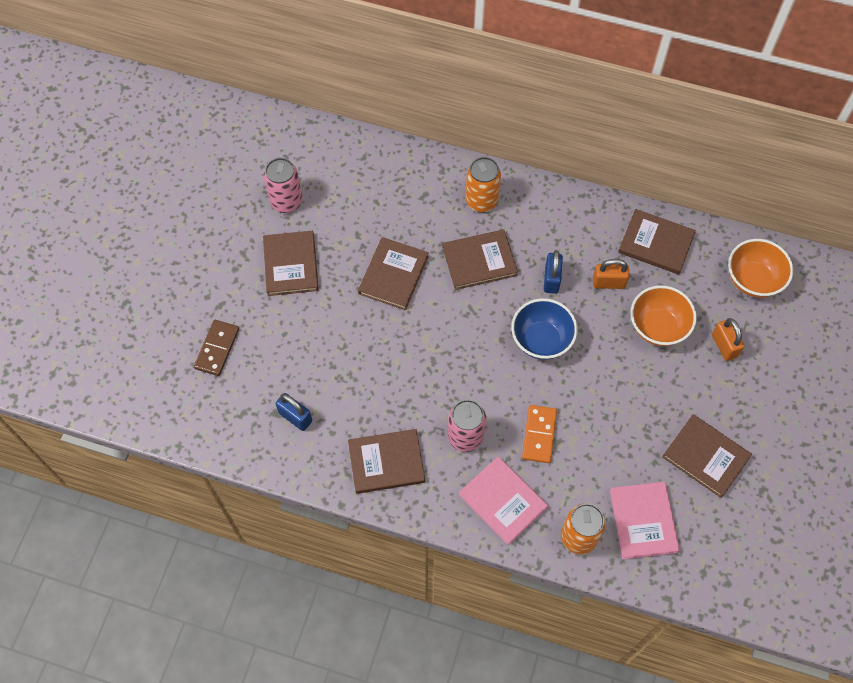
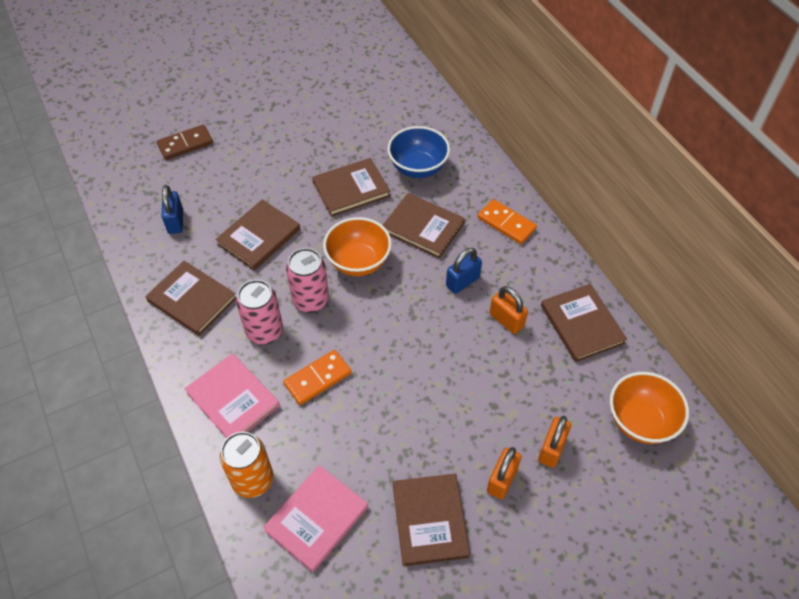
camera: 45 degrees right, 10 degrees down
brown book [263,231,319,296] -> brown book moved to [215,200,300,271]
pink can [264,158,303,213] -> pink can moved to [286,248,329,313]
pink book [459,457,548,545] -> pink book turned 45 degrees counterclockwise [185,353,280,438]
orange can [465,157,501,212] -> none
blue bowl [511,298,578,360] -> blue bowl moved to [387,126,450,178]
orange bowl [631,285,697,346] -> orange bowl moved to [323,217,392,276]
none -> orange domino [477,199,537,244]
none -> orange padlock [487,447,522,499]

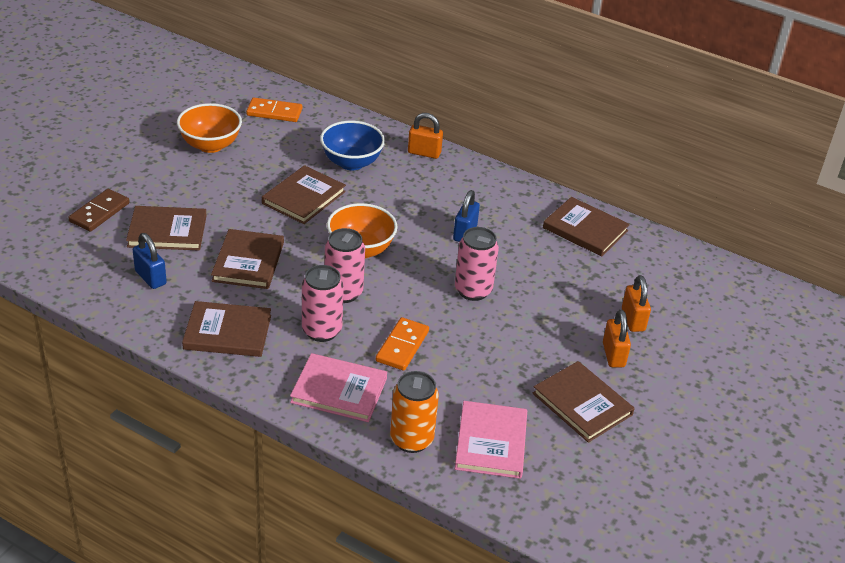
camera: 35 degrees left, 15 degrees down
brown book [383,193,465,259] -> brown book moved to [126,206,207,250]
orange domino [477,199,537,244] -> orange domino moved to [246,98,302,122]
orange padlock [490,286,528,334] -> orange padlock moved to [408,113,443,159]
orange bowl [610,372,689,444] -> orange bowl moved to [177,103,242,153]
none -> pink can [455,227,499,301]

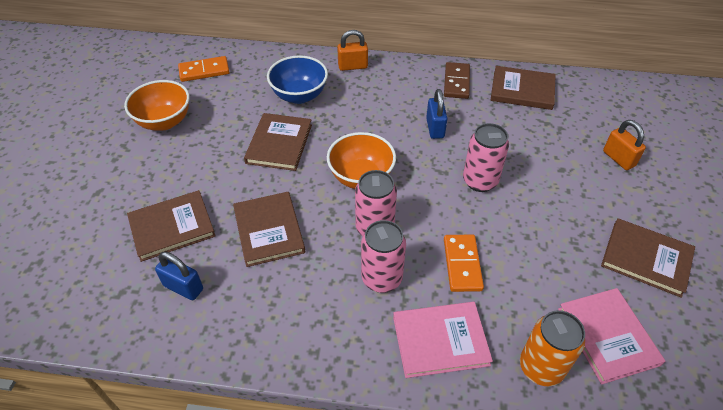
camera: 20 degrees left, 10 degrees up
brown domino [68,189,130,232] -> brown domino moved to [444,62,470,99]
brown book [182,301,271,357] -> none
orange padlock [603,309,631,367] -> none

